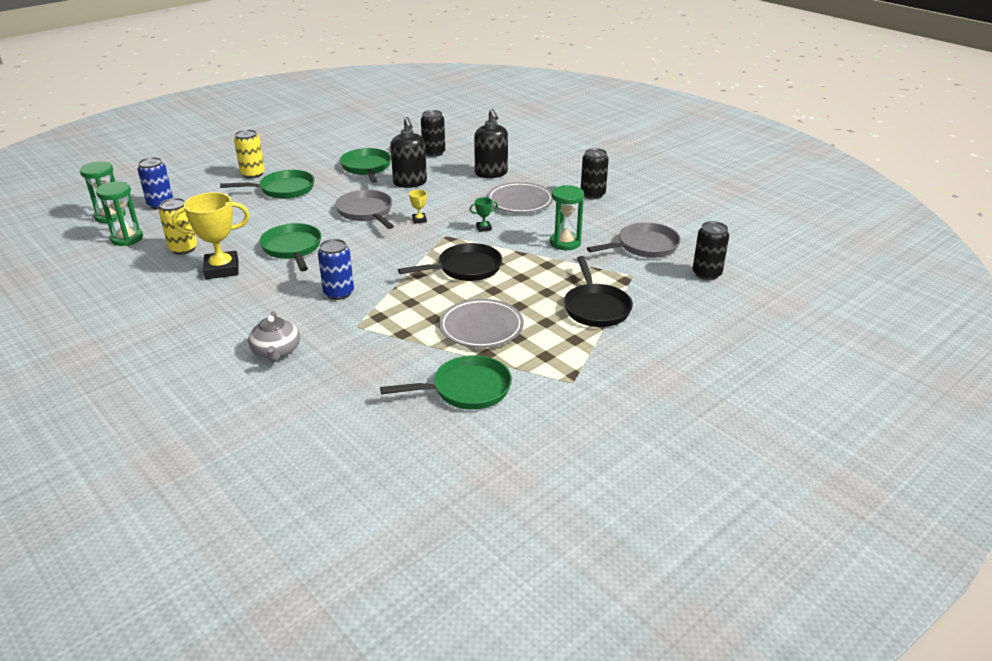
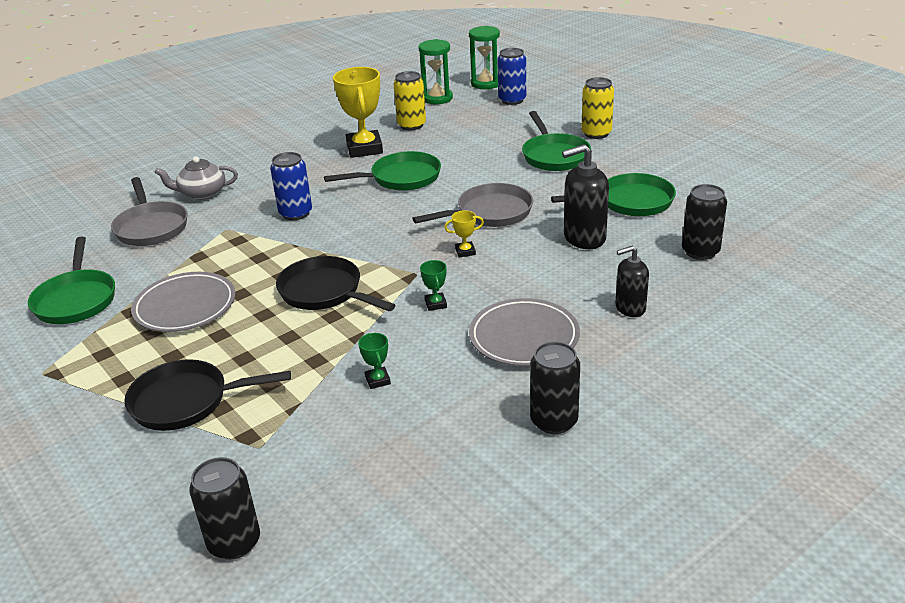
camera: 95 degrees right, 0 degrees up
black pan [398,243,502,281] -> black pan turned 150 degrees clockwise [276,256,395,311]
black soap dispenser [474,109,508,178] -> black soap dispenser [615,246,649,317], size x0.64
green hourglass [550,185,584,250] -> green trophy [358,333,391,389]
grey pan [587,222,681,258] -> grey pan moved to [111,177,188,246]

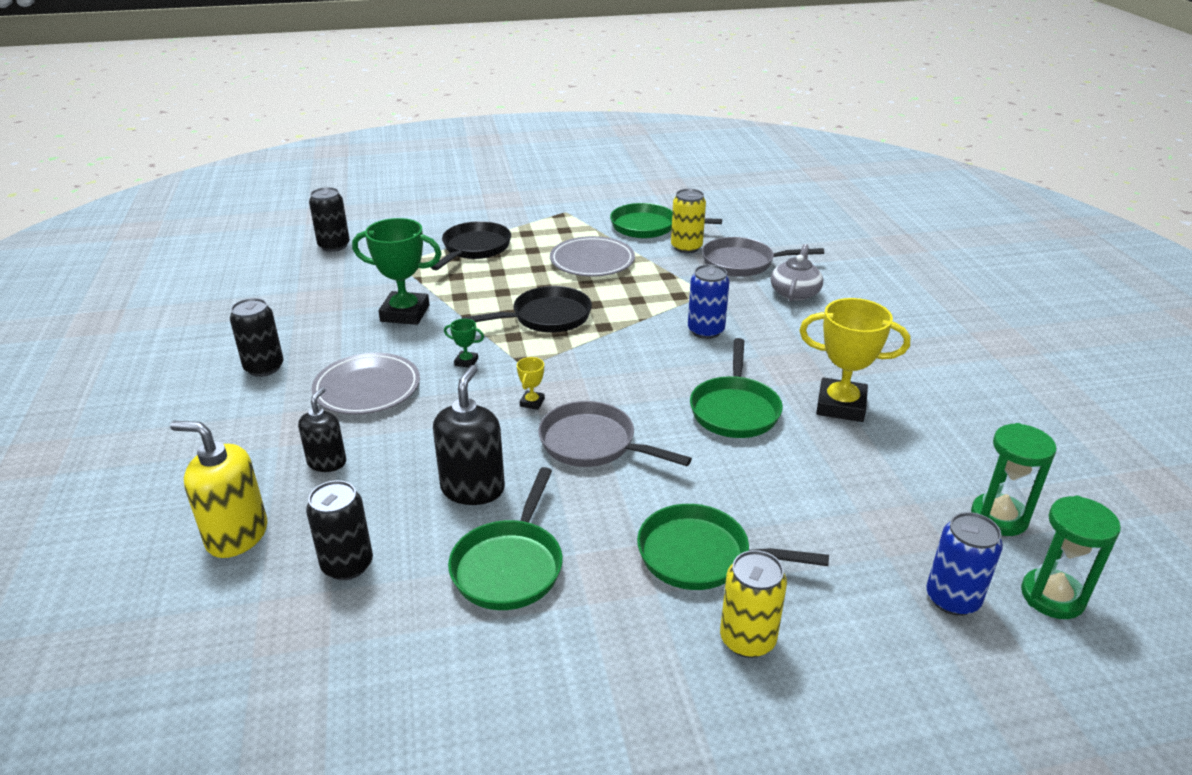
camera: 115 degrees right, 0 degrees up
green trophy [358,333,391,389] -> green trophy [352,218,441,325], size x2.29
yellow can [393,71,426,130] -> yellow can moved to [671,189,706,253]
grey pan [412,183,533,227] -> grey pan turned 120 degrees clockwise [538,401,692,467]
none -> yellow soap dispenser [170,421,267,558]

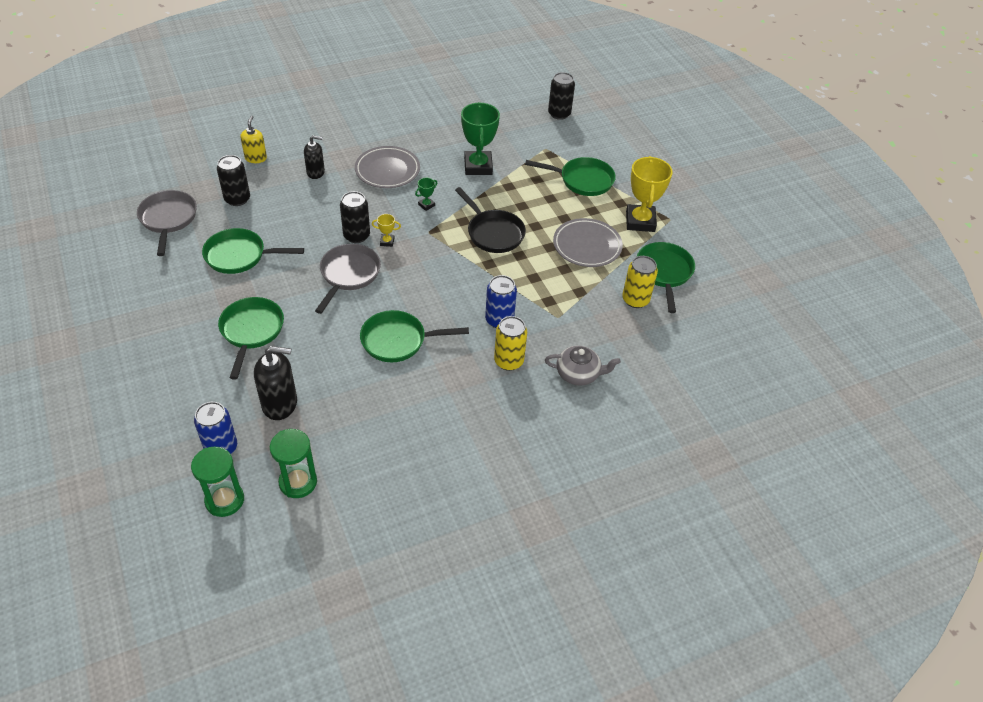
camera: 75 degrees right, 15 degrees up
yellow soap dispenser [170,421,267,558] -> yellow soap dispenser [240,116,267,163], size x0.64
black can [230,298,284,377] -> black can moved to [340,191,370,243]
black pan [431,221,511,270] -> green pan [525,157,616,196]
black soap dispenser [433,365,505,505] -> black soap dispenser moved to [254,346,297,420]
green trophy [444,319,484,368] -> green trophy turned 45 degrees clockwise [415,178,437,211]
grey pan [702,237,824,277] -> grey pan moved to [137,190,197,256]
yellow can [720,550,787,658] -> yellow can moved to [494,316,527,371]
yellow trophy [799,298,910,422] -> yellow trophy moved to [626,156,673,232]

